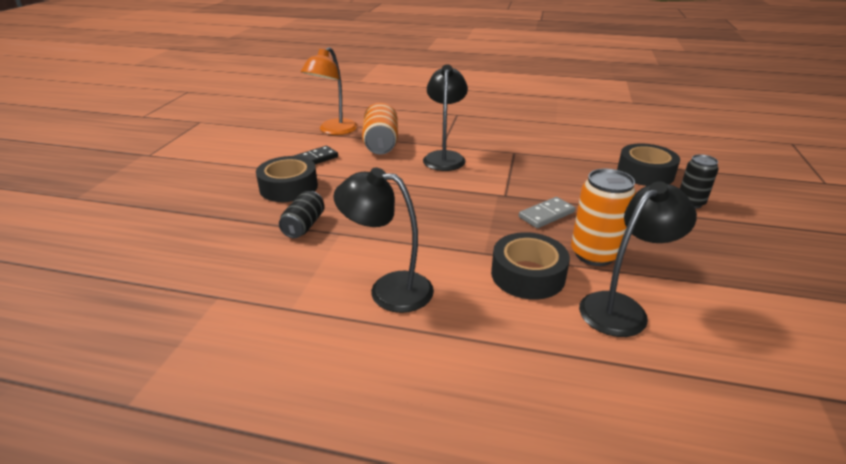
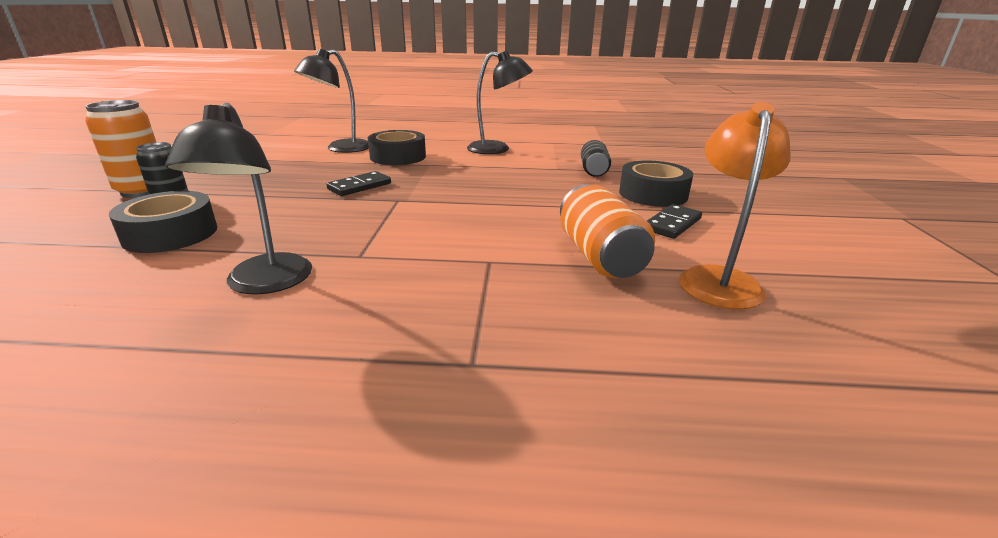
camera: 170 degrees right, 5 degrees down
black lamp [423,64,468,171] -> black lamp moved to [165,102,312,295]
grey domino [519,197,575,228] -> black domino [326,171,391,196]
orange can [571,169,636,266] -> orange can moved to [85,100,156,198]

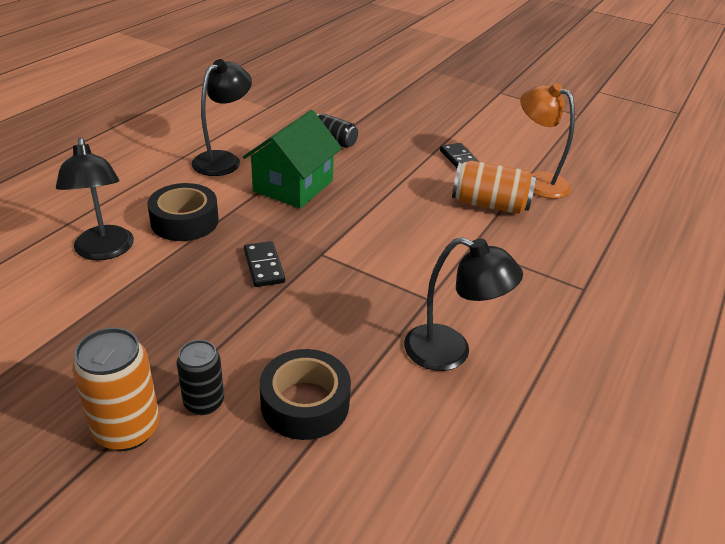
camera: 65 degrees left, 10 degrees up
black tape [619,160,693,207] -> none
none -> green house [243,110,342,208]

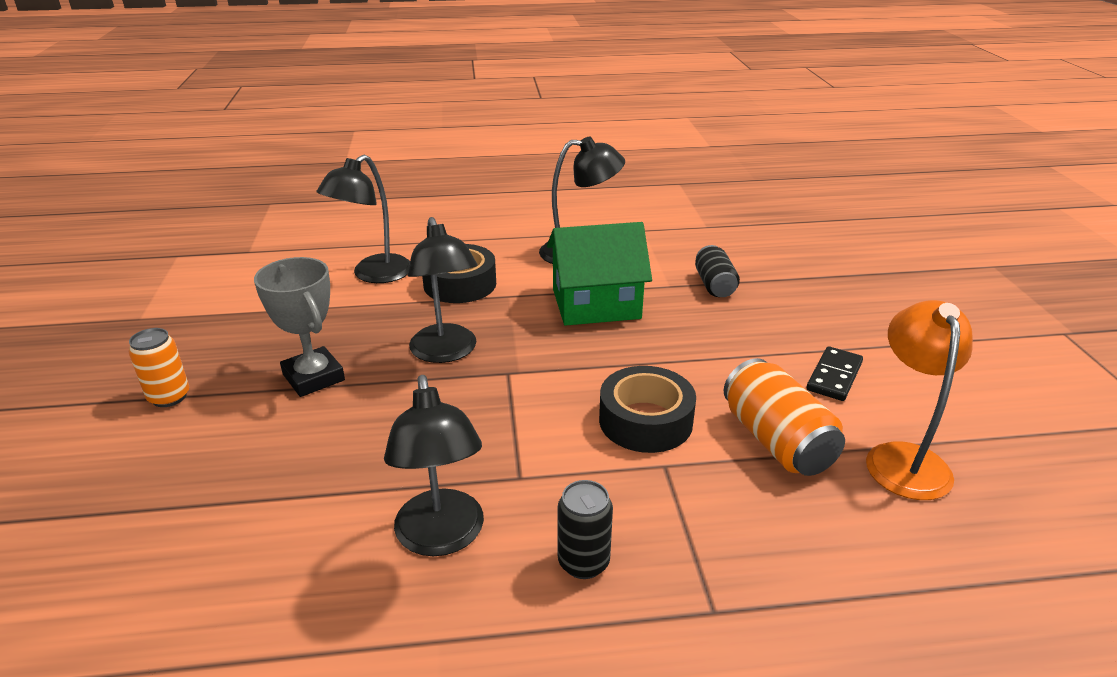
camera: 55 degrees right, 5 degrees down
orange can [72,328,160,451] -> orange can [129,328,189,407], size x0.65
black can [176,340,224,415] -> black can moved to [558,480,613,579]
black domino [244,241,285,287] -> black lamp [408,217,478,363]
black tape [260,349,351,440] -> black tape moved to [599,366,696,453]
none -> grey trophy [254,257,345,397]

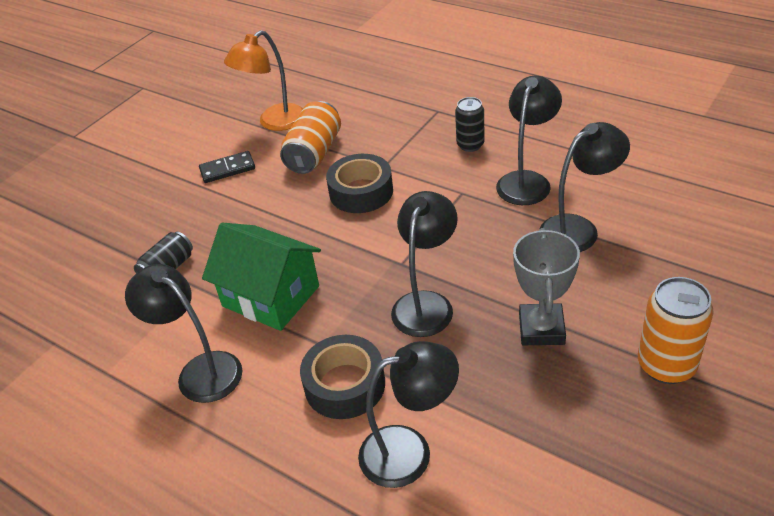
camera: 135 degrees left, 10 degrees up
orange can [129,328,189,407] -> orange can [638,277,714,384], size x1.54
none -> black lamp [539,122,630,252]

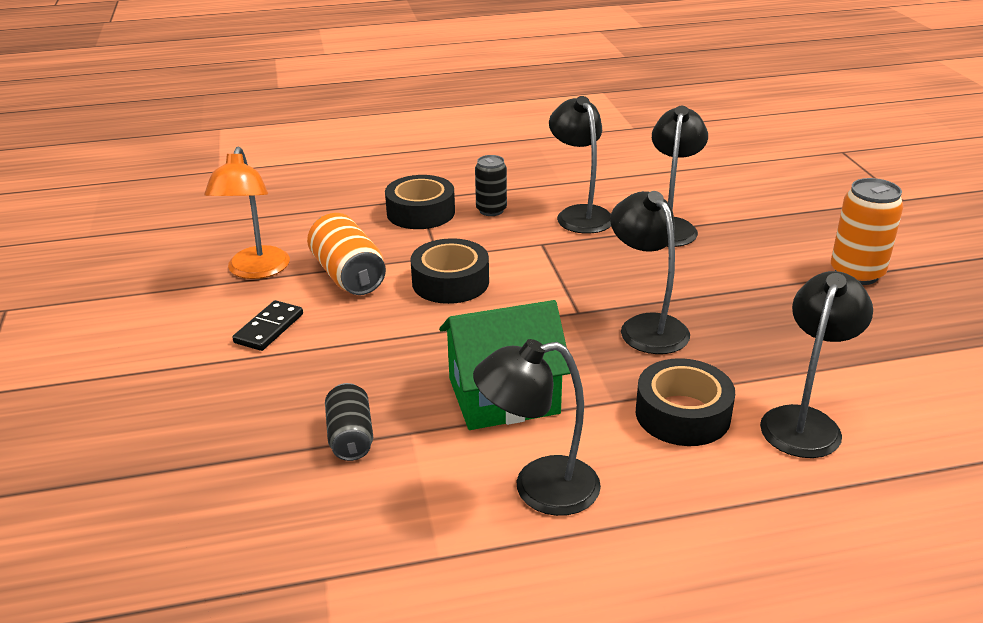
camera: 50 degrees left, 10 degrees down
grey trophy [513,228,580,345] -> none
none -> black tape [385,175,455,229]

